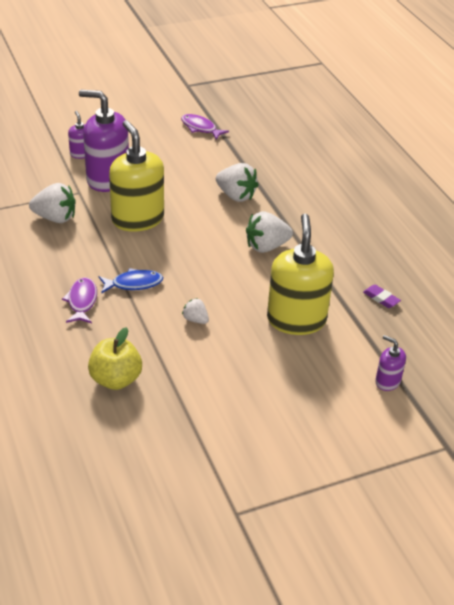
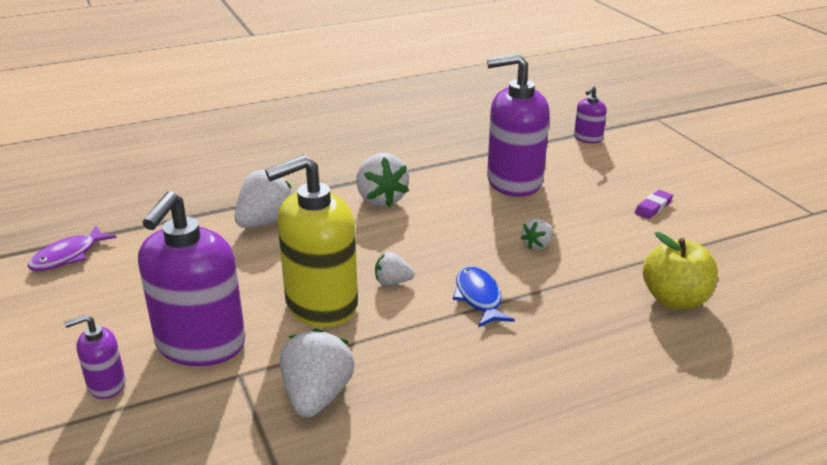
camera: 90 degrees left, 10 degrees down
purple fish [62,277,97,323] -> none
yellow soap dispenser [267,214,334,335] -> purple soap dispenser [487,54,550,197]
purple eraser [363,285,401,308] -> purple eraser moved to [635,190,673,219]
none -> white strawberry [375,252,415,286]

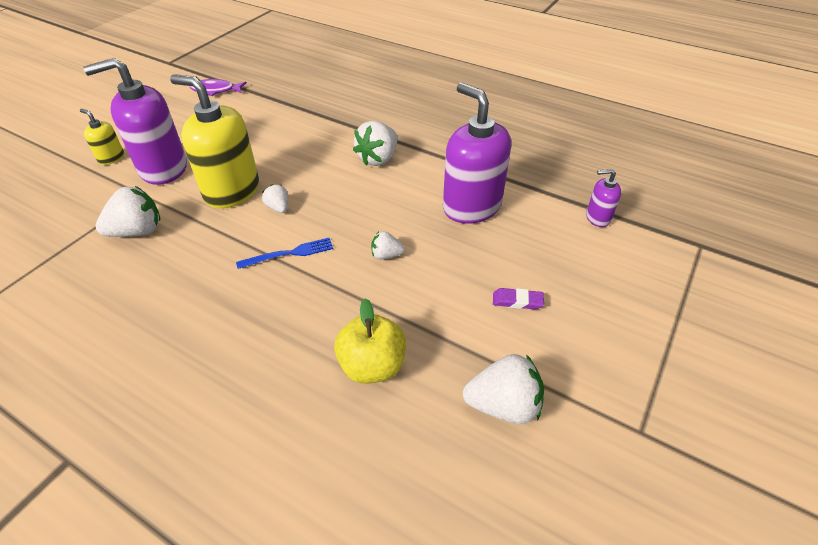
camera: 55 degrees right, 15 degrees up
purple soap dispenser [64,314,126,399] -> yellow soap dispenser [80,109,124,165]
white strawberry [235,170,293,228] -> white strawberry moved to [463,354,544,424]
blue fish [453,266,515,327] -> blue fork [236,238,333,269]

